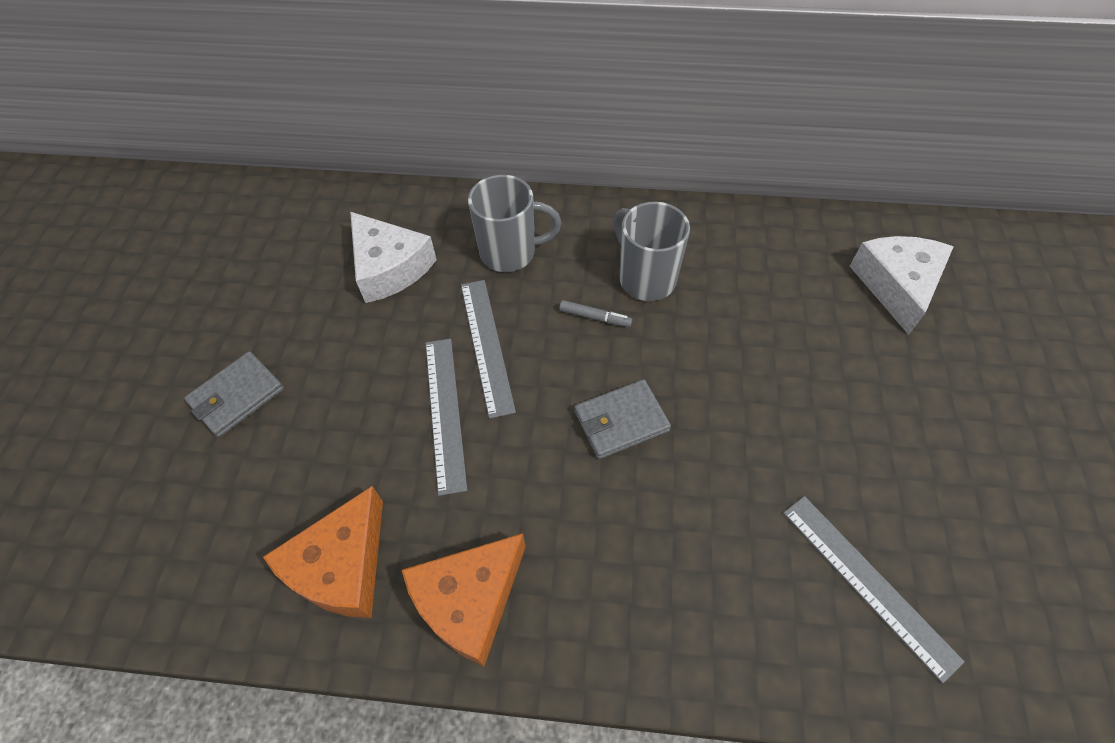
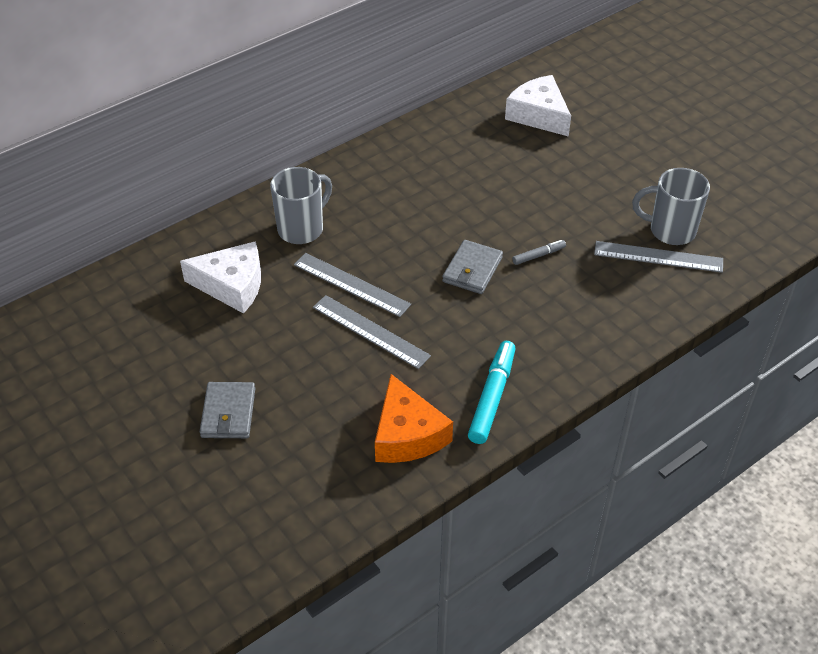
camera: 45 degrees left, 10 degrees down
orange cheese [402,533,526,667] -> turquoise marker [468,341,516,444]
grey marker [559,300,632,327] -> grey marker moved to [512,240,566,265]
grey mug [614,202,690,301] -> grey mug moved to [632,168,710,245]

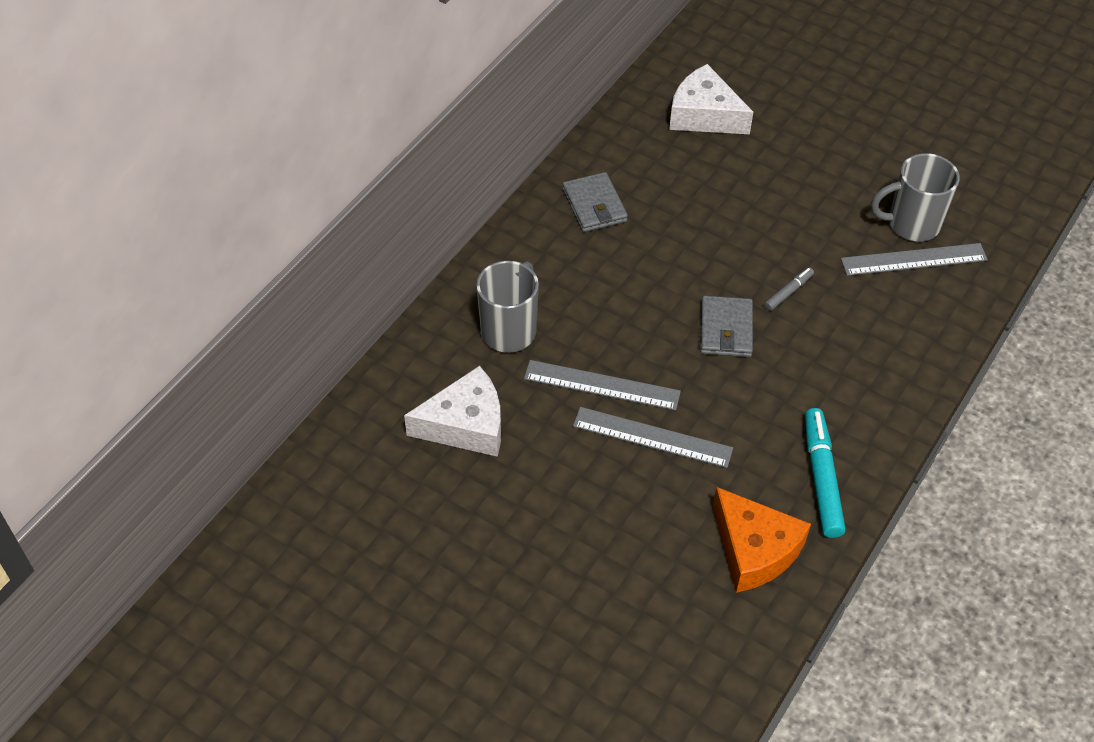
camera: 20 degrees left, 5 degrees up
grey wallet [200,382,255,438] -> grey wallet moved to [563,172,628,232]

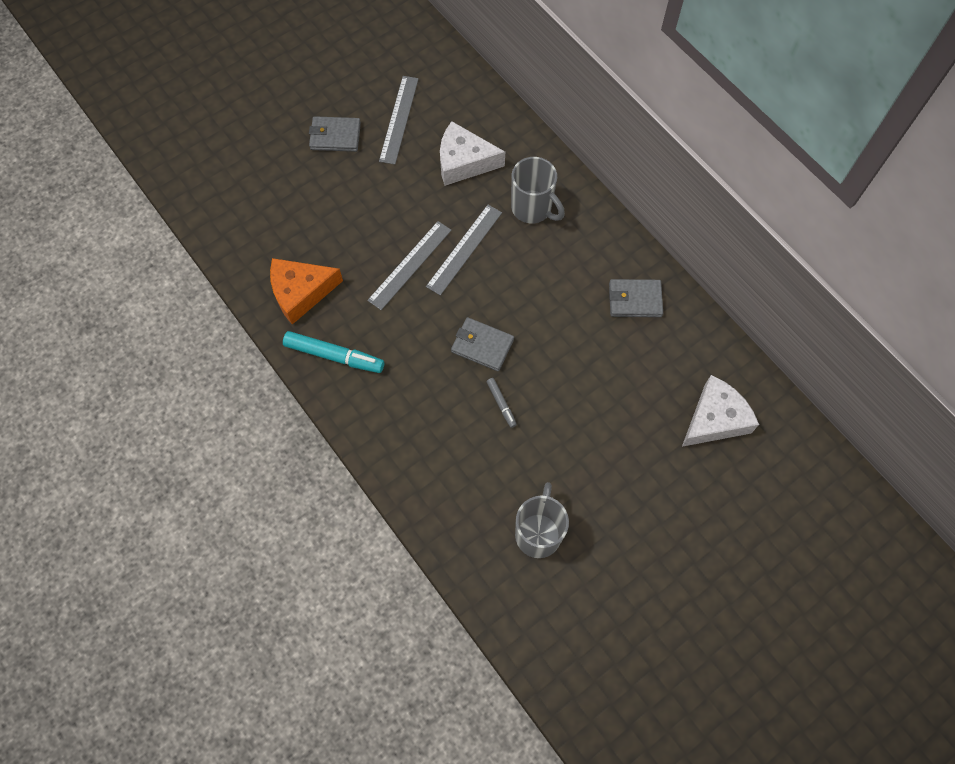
camera: 110 degrees right, 15 degrees up
white cheese [404,366,501,457] -> white cheese turned 90 degrees clockwise [440,121,505,186]
grey ruler [841,243,988,276] -> grey ruler moved to [379,76,419,164]
none -> grey wallet [309,116,361,152]

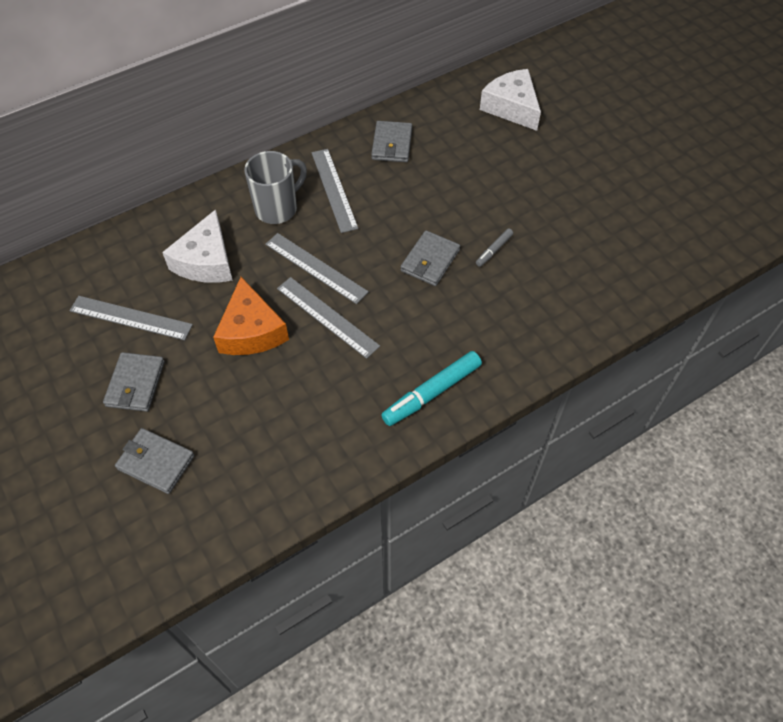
camera: 85 degrees left, 10 degrees down
orange cheese [270,258,343,325] -> orange cheese moved to [213,277,289,355]
turquoise marker [283,331,384,373] -> turquoise marker turned 150 degrees counterclockwise [381,351,482,426]
grey marker [486,378,517,428] -> grey marker turned 150 degrees clockwise [476,228,513,267]
grey mug [515,482,569,558] -> none
none -> grey wallet [115,428,195,494]
none -> grey ruler [312,149,358,233]

